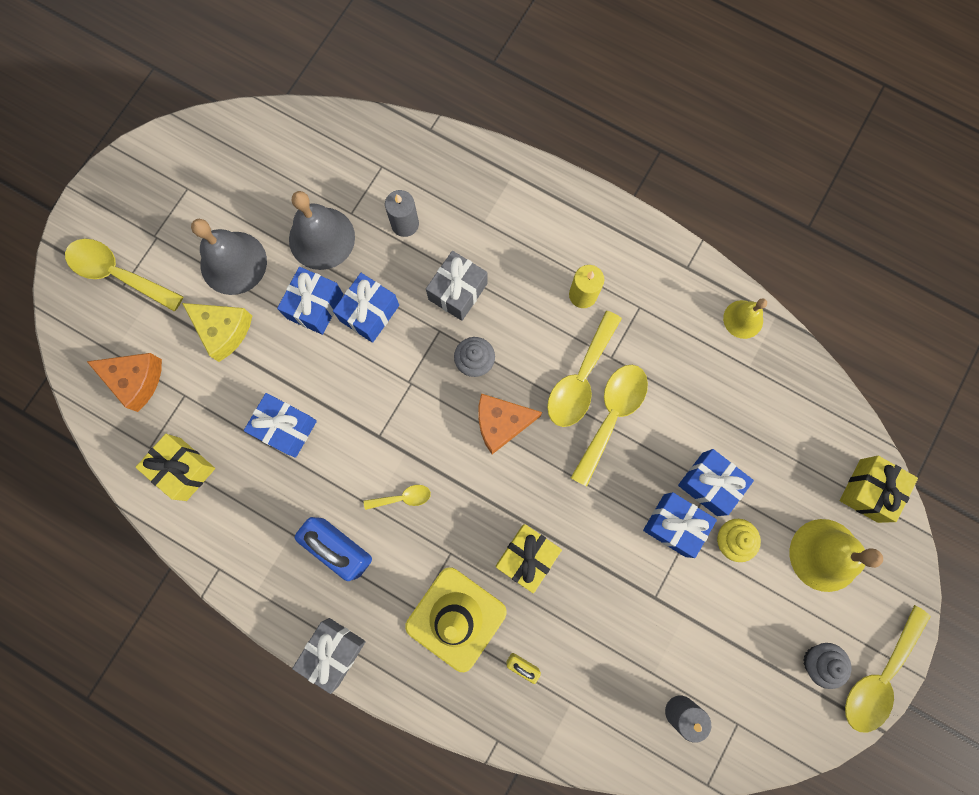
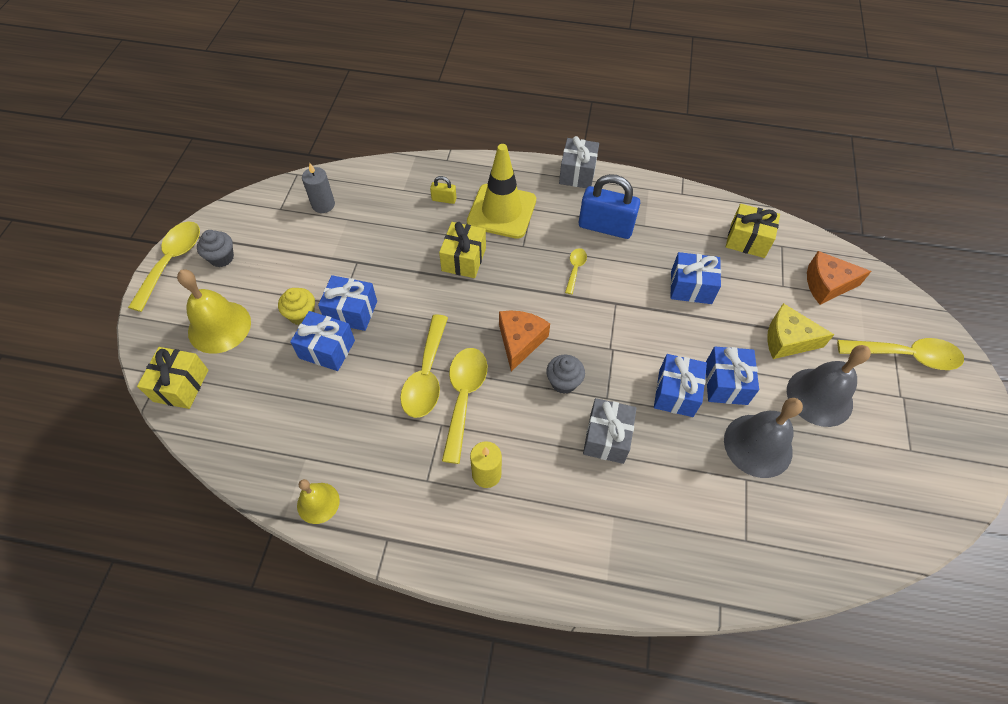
camera: 160 degrees right, 20 degrees down
yellow spoon [364,485,431,510] -> yellow spoon turned 135 degrees clockwise [565,248,587,294]
grey candle [385,190,419,237] -> none
orange cheese [478,394,542,454] -> orange cheese turned 45 degrees counterclockwise [499,311,550,372]

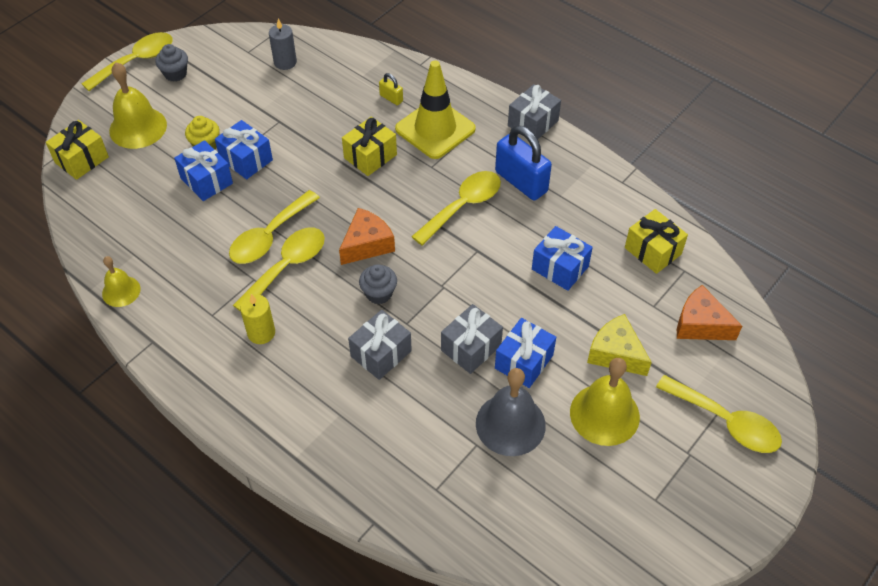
camera: 30 degrees right, 5 degrees down
yellow spoon [565,248,587,294] -> yellow spoon [411,171,501,246], size x1.97
blue gift [654,354,707,417] -> grey gift [441,304,503,374]
grey bell [787,345,871,427] -> yellow bell [570,358,640,446]

